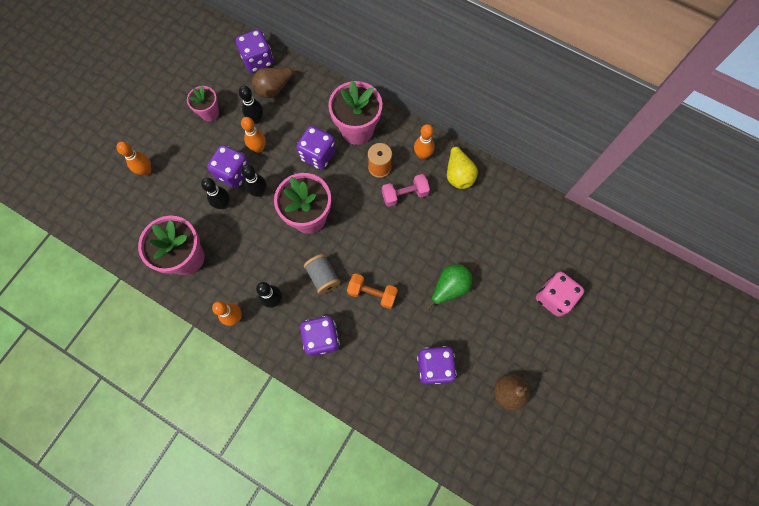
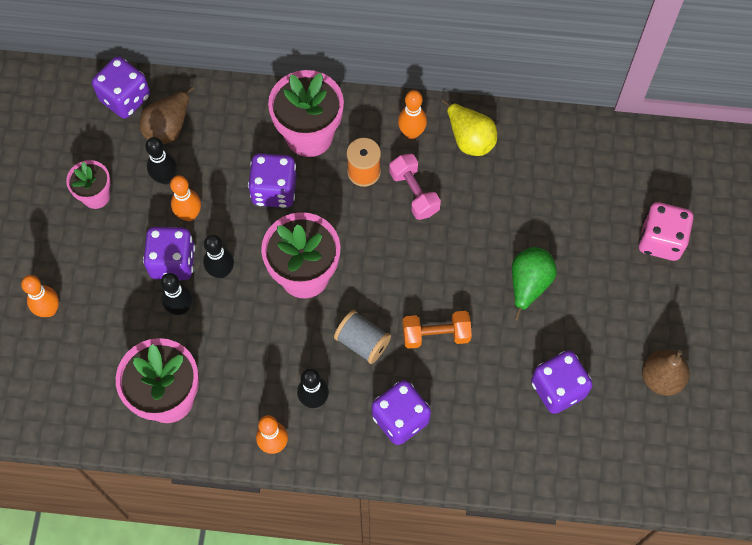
camera: 25 degrees left, 5 degrees down
pink dumbbell [382,174,430,207] -> pink dumbbell turned 75 degrees counterclockwise [389,153,441,220]

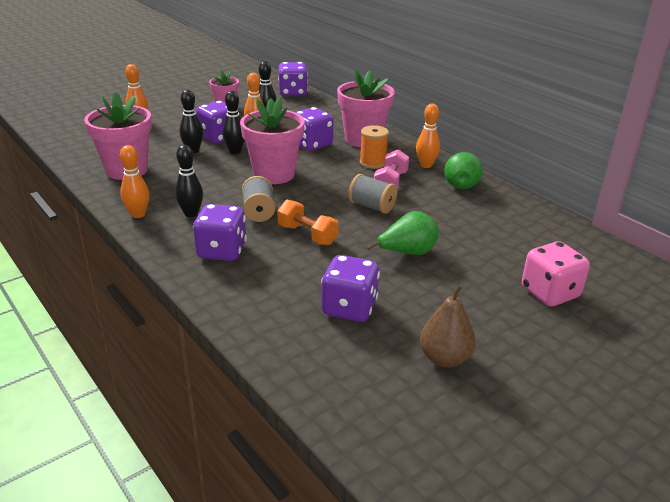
camera: 45 degrees right, 35 degrees down
brown pear [139,86,194,144] -> none
yellow pear [442,99,497,156] -> green pear [444,152,483,189]
none -> grey spool [348,174,397,214]

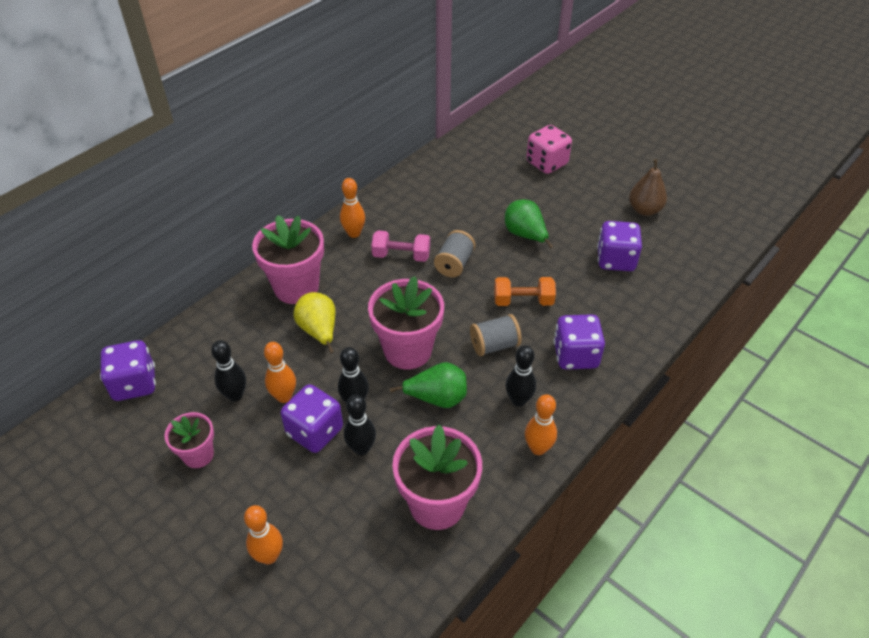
camera: 100 degrees left, 15 degrees up
orange dumbbell [277,200,339,245] -> orange dumbbell turned 60 degrees clockwise [494,277,556,306]
purple dice [295,107,333,151] -> yellow pear [294,292,336,353]
orange spool [360,125,389,169] -> none
green pear [444,152,483,189] -> green pear moved to [390,362,467,408]

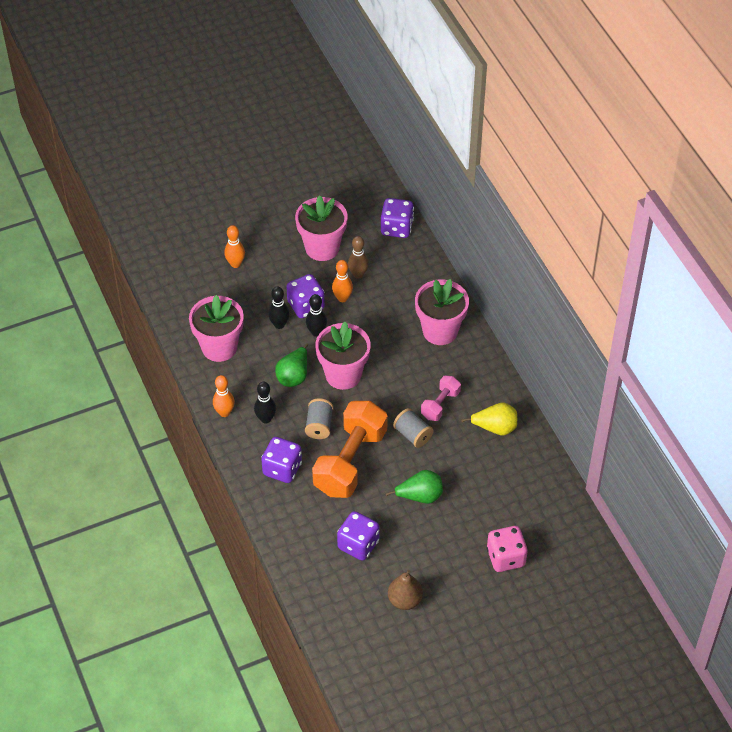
camera: 115 degrees right, 5 degrees up
pink flower pot [165,412,214,468] -> pink flower pot [295,195,348,261], size x1.75
black bowling pin [211,340,246,401] -> brown bowling pin [348,236,369,279]
yellow pear [294,292,336,353] -> yellow pear moved to [462,403,517,436]
orange bowling pin [340,178,365,238] -> none
orange dumbbell [494,277,556,306] -> orange dumbbell [312,401,388,498], size x2.00

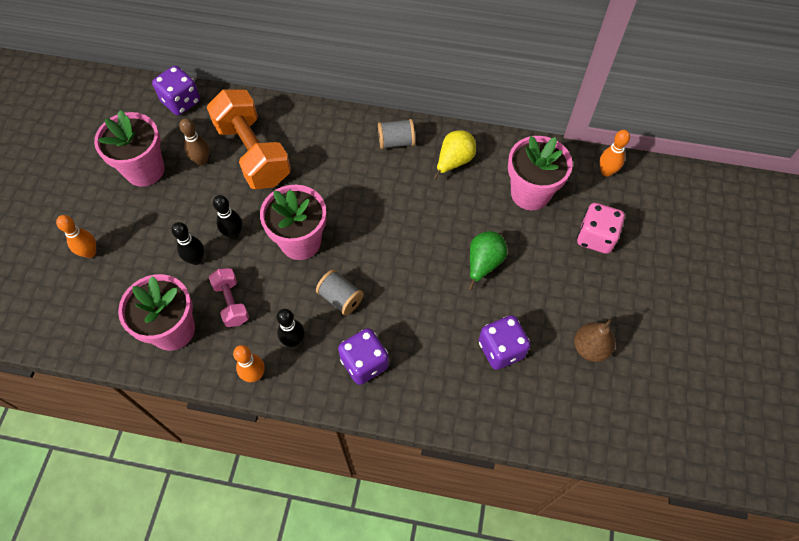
camera: 55 degrees left, 10 degrees up
green pear [275,343,308,387] -> none
purple dice [286,274,325,318] -> none
orange dumbbell [312,401,388,498] -> orange dumbbell moved to [207,89,291,189]
orange bowling pin [332,260,353,302] -> orange bowling pin moved to [599,130,630,177]
grey spool [393,408,434,448] -> grey spool moved to [378,119,415,149]
pink flower pot [415,279,469,345] -> pink flower pot moved to [508,136,573,210]
pink dumbbell [421,375,461,421] -> pink dumbbell moved to [209,268,249,327]

